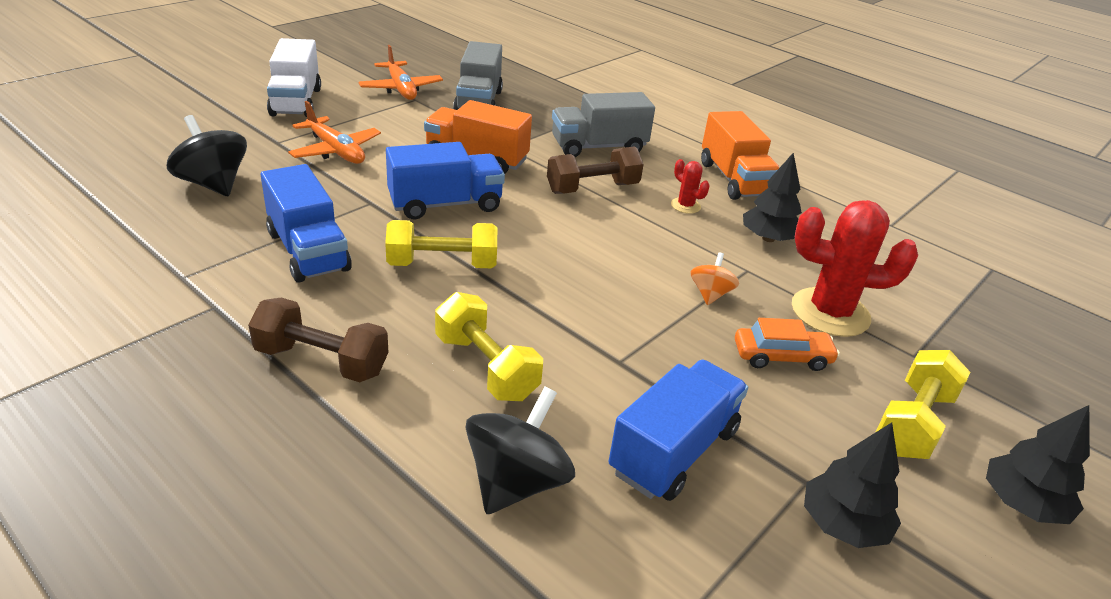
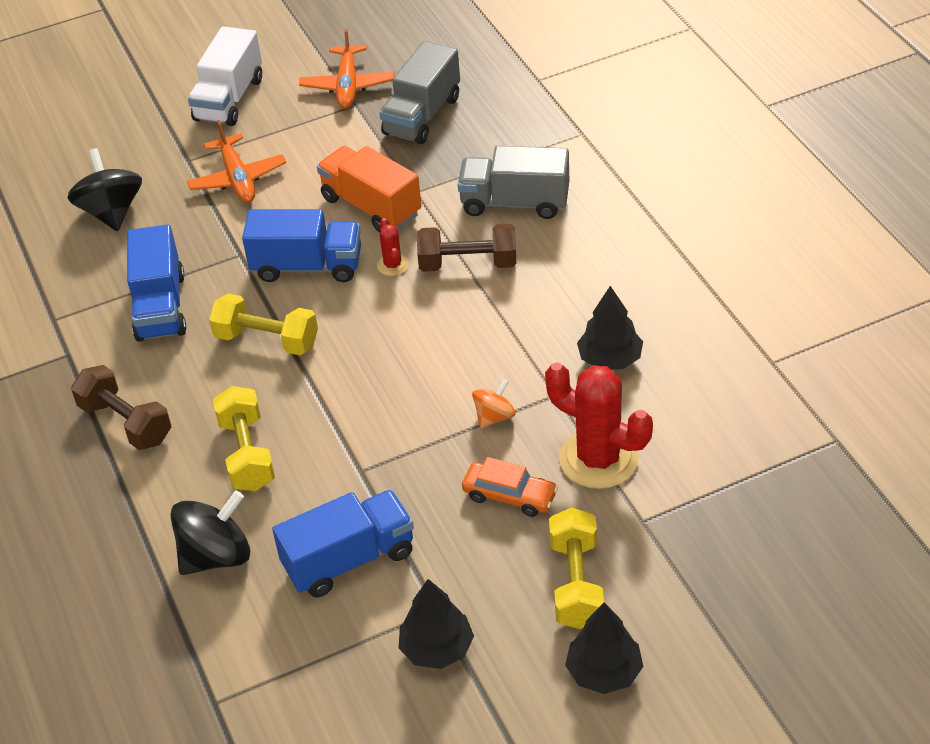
camera: 30 degrees right, 10 degrees up
red cactus [671,159,710,214] -> red cactus moved to [377,218,409,276]
orange truck [701,111,779,200] -> none
yellow dumbbell [875,350,970,459] -> yellow dumbbell turned 60 degrees counterclockwise [549,508,604,629]

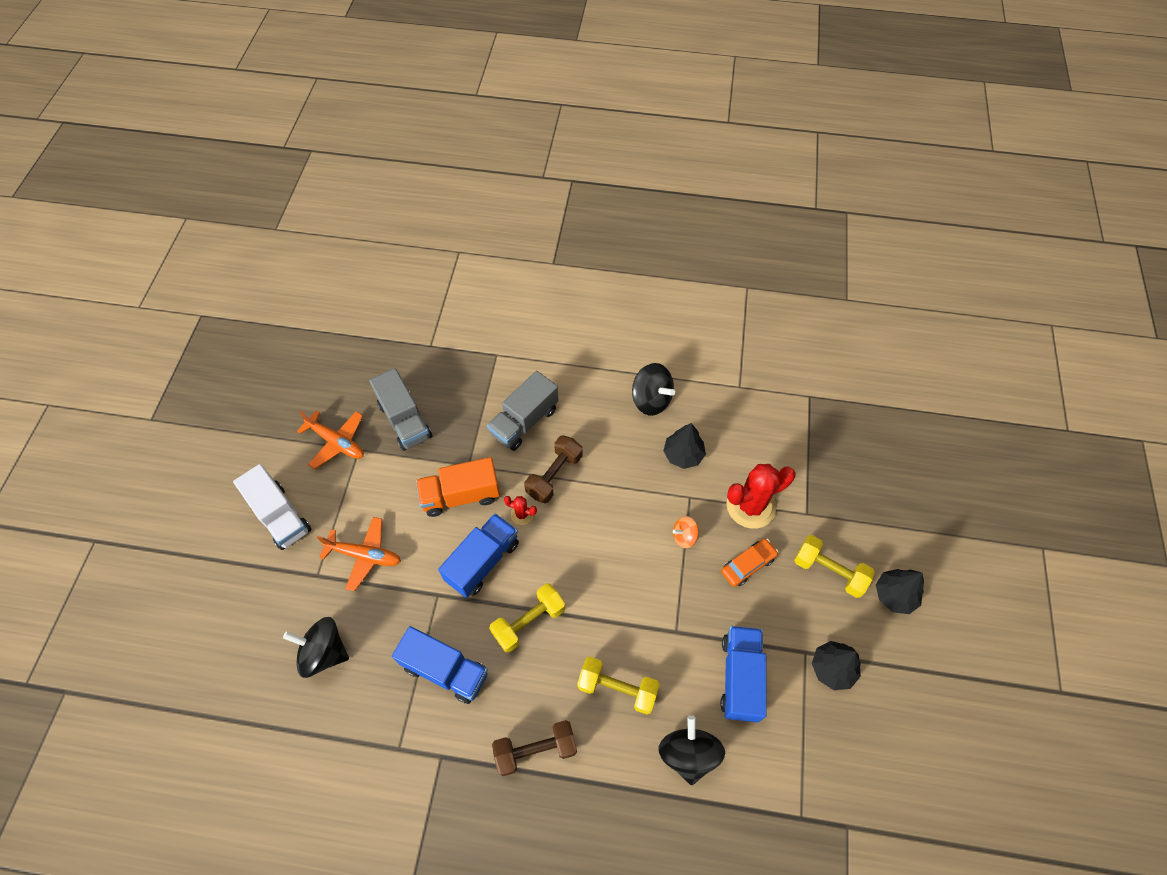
camera: 60 degrees left, 15 degrees up
orange spinning top [472,379,516,429] -> orange spinning top turned 90 degrees counterclockwise [673,516,699,548]
none -> black spinning top [632,363,675,416]

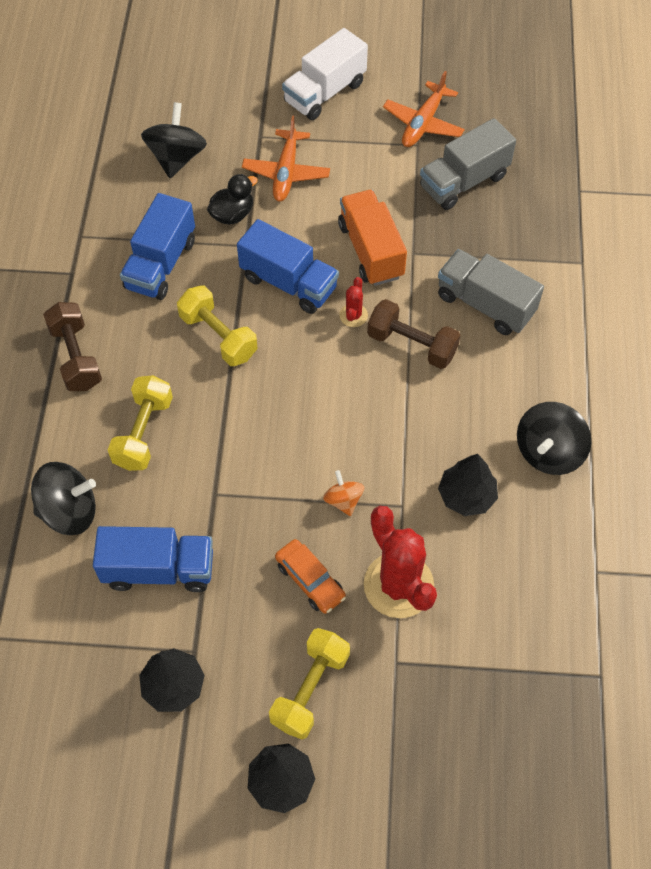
camera: 85 degrees right, 0 degrees up
none -> black duck [207,174,258,224]

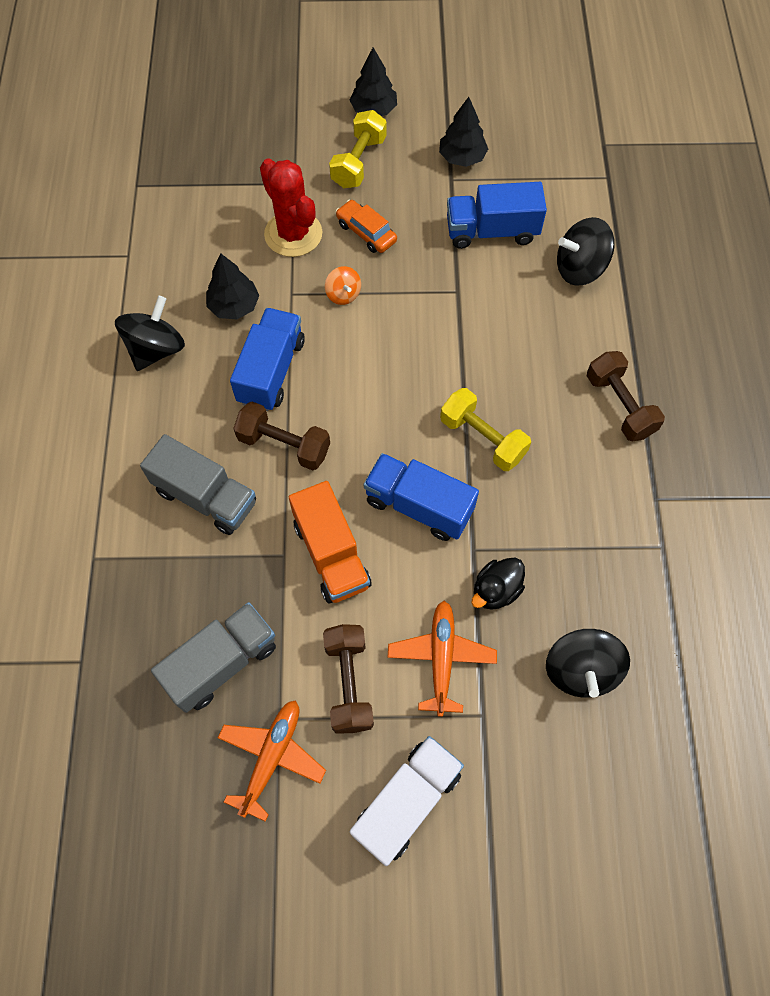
camera: 175 degrees right, 5 degrees up
yellow dumbbell [108,375,173,471] -> none
blue truck [120,193,195,300] -> blue truck moved to [230,308,305,411]
red cactus [339,277,368,327] -> none
none -> brown dumbbell [323,624,374,734]

